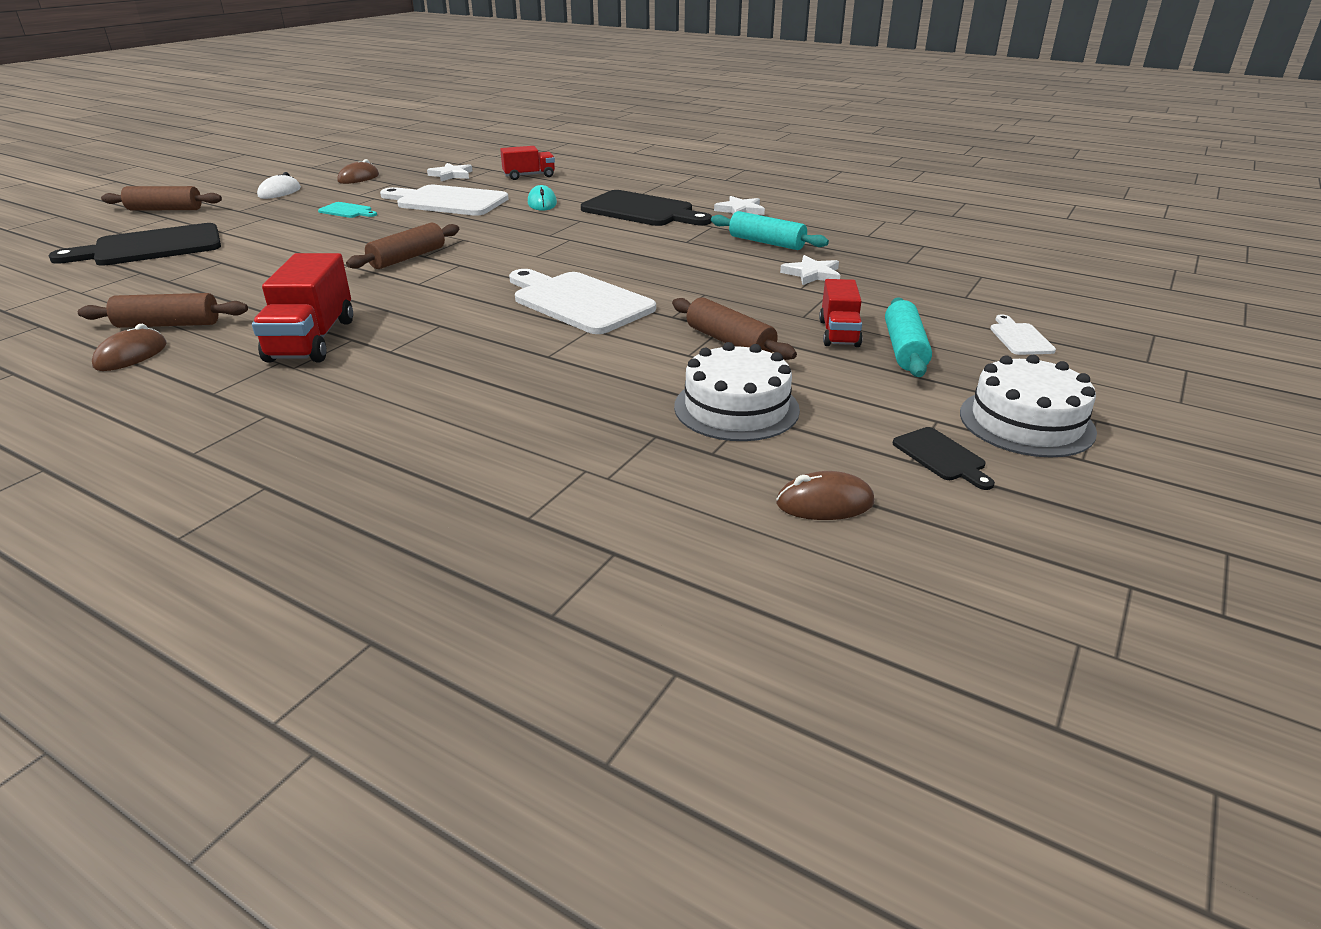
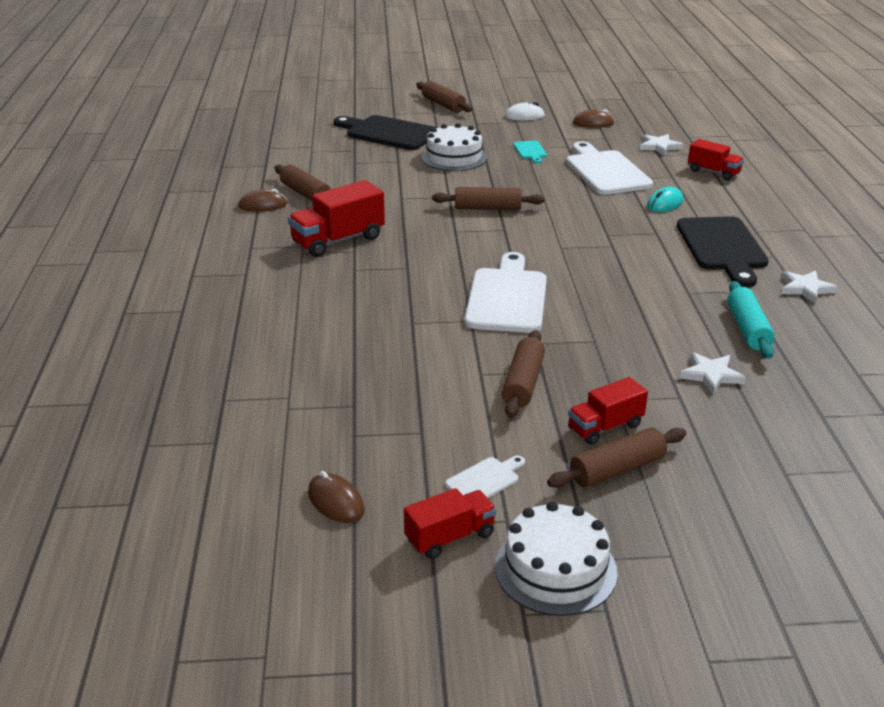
camera: 55 degrees right, 0 degrees up
white cake [674,342,800,441] -> white cake moved to [421,123,487,171]
turquoise rolling pin [885,297,932,377] -> brown rolling pin [547,428,686,488]
black cutting board [893,427,995,490] -> red truck [404,488,496,559]
white cutting board [990,314,1056,355] -> white cutting board moved to [445,456,525,498]

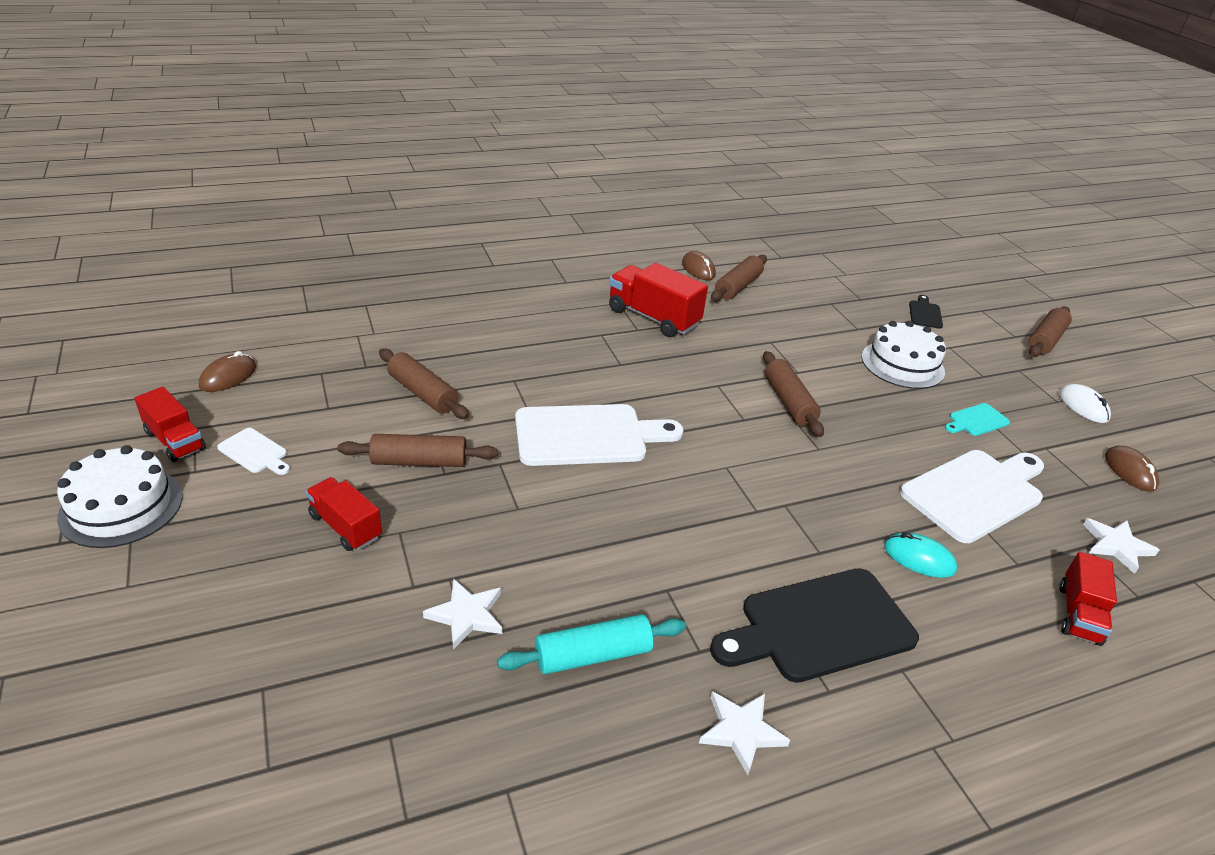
camera: 70 degrees right, 5 degrees up
black cutting board [334,115,437,150] -> black cutting board [909,295,943,329], size x0.46
brown rolling pin [547,428,686,488] -> brown rolling pin moved to [379,348,469,419]

